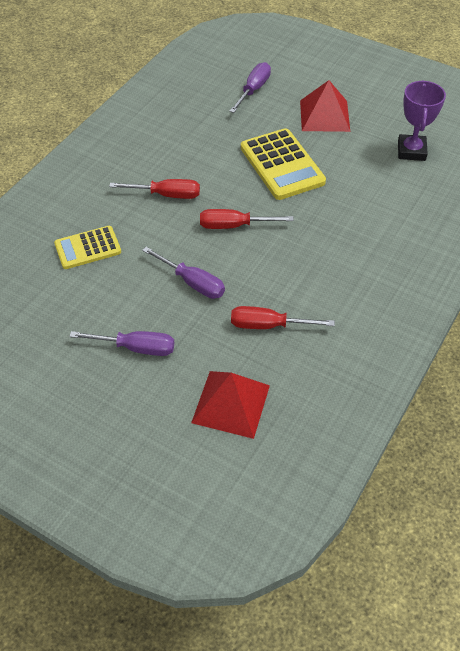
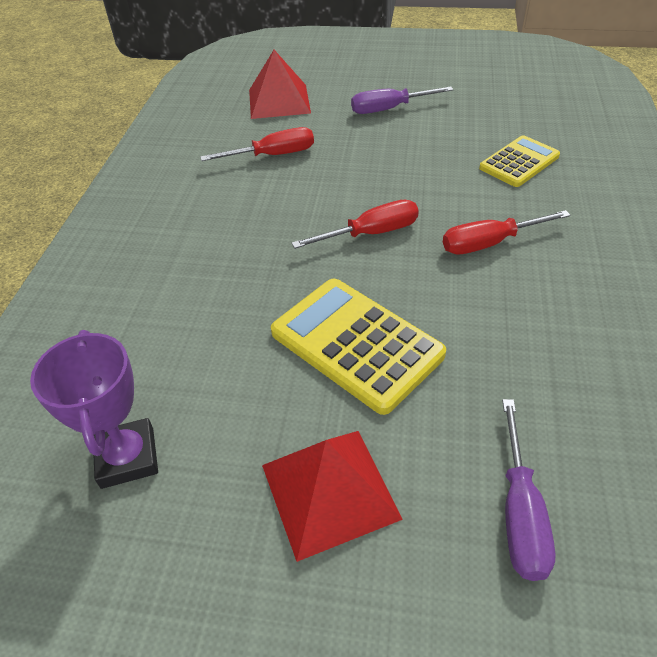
camera: 160 degrees right, 5 degrees down
purple screwdriver [142,247,225,299] -> none

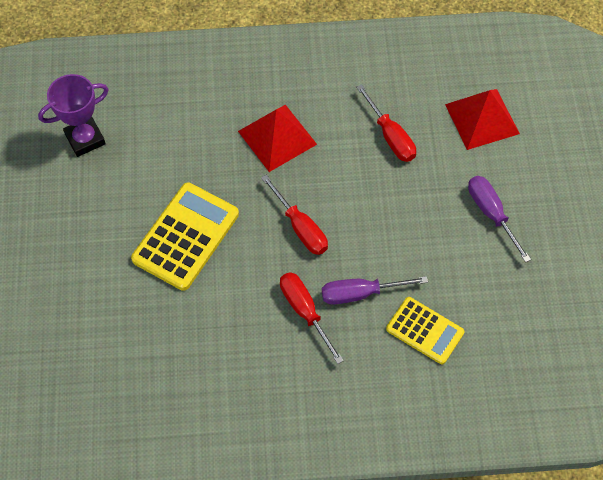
camera: 75 degrees right, 15 degrees up
red pyramid [262,431,403,562] -> red pyramid moved to [238,105,317,172]
purple screwdriver [502,399,555,581] -> purple screwdriver moved to [322,276,428,305]

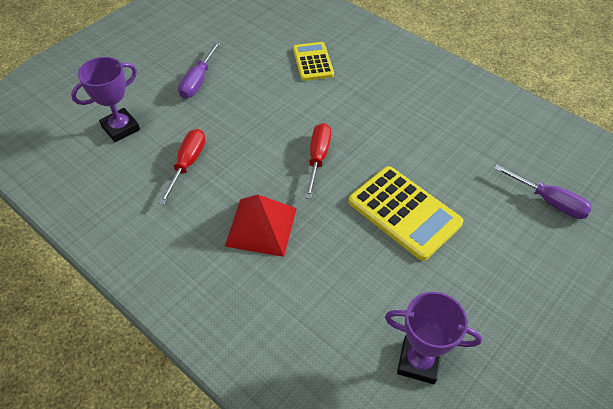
camera: 135 degrees left, 10 degrees down
yellow calculator [131,183,239,291] -> yellow calculator turned 120 degrees counterclockwise [349,166,463,261]
red screwdriver [280,272,344,364] -> none
purple screwdriver [322,276,428,305] -> purple screwdriver moved to [494,165,592,219]
red pyramid [445,89,520,150] -> purple trophy [71,57,140,142]

